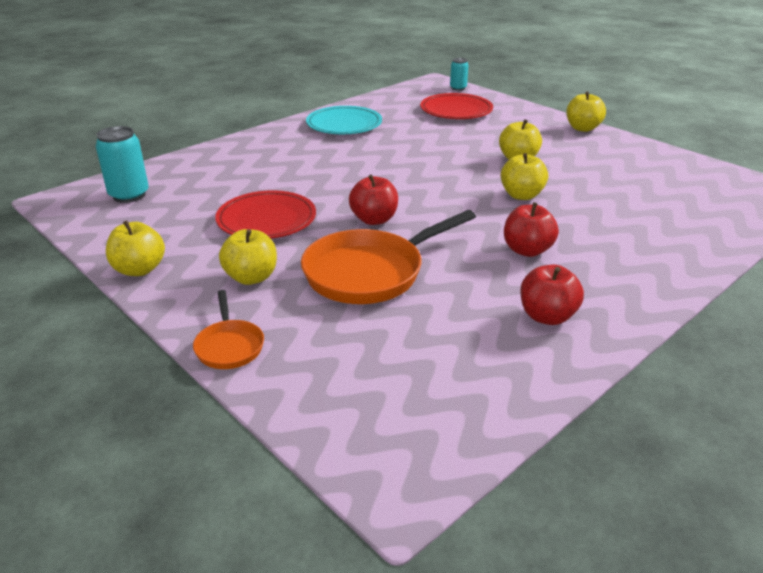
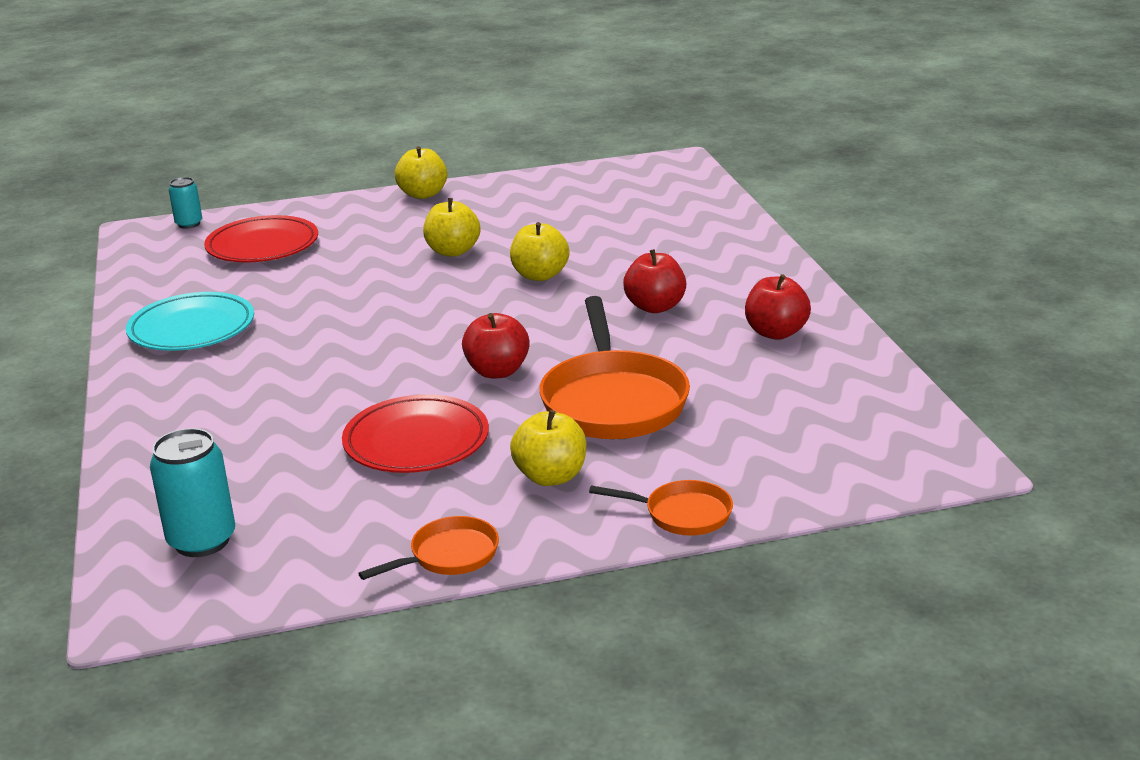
camera: 60 degrees left, 5 degrees down
yellow apple [106,221,165,276] -> orange pan [358,516,499,580]

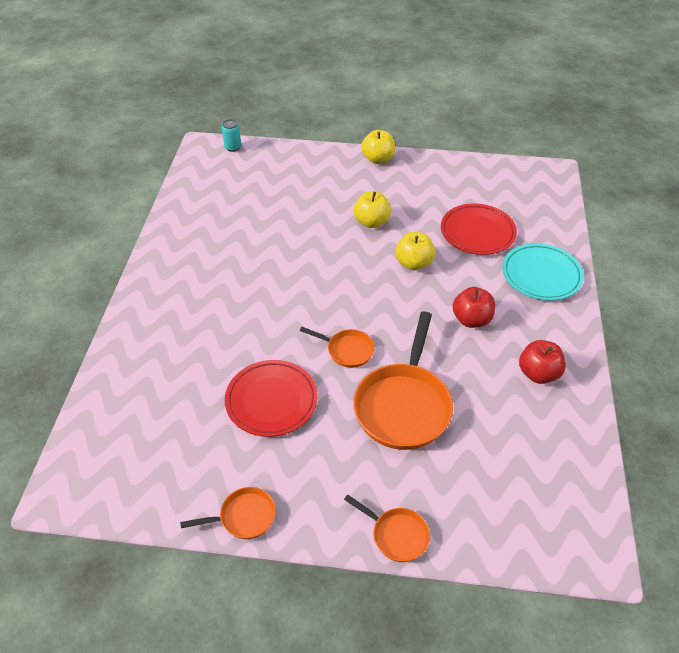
camera: 20 degrees right, 20 degrees up
turquoise plate [126,292,254,351] -> turquoise plate moved to [502,243,584,301]
turquoise can [150,428,235,557] -> none
red plate [204,215,318,263] -> red plate moved to [441,203,517,255]
red apple [462,313,530,378] -> orange pan [300,327,375,368]
yellow apple [510,410,586,486] -> none

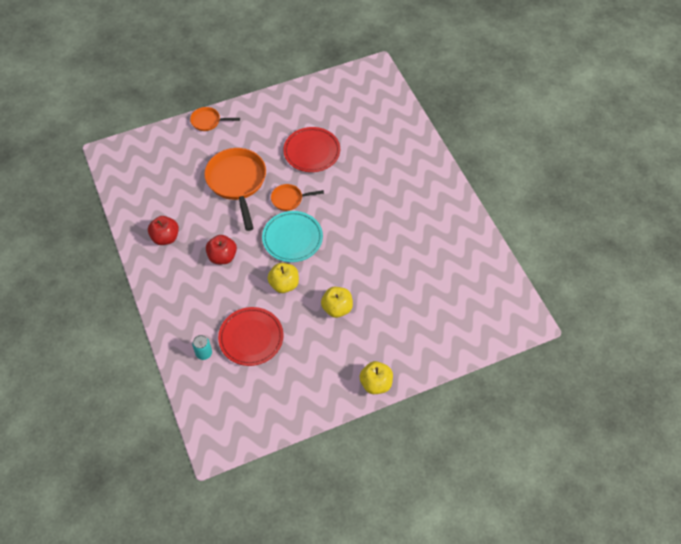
camera: 150 degrees right, 10 degrees up
orange pan [180,487,276,539] -> none
turquoise can [222,119,241,152] -> turquoise can moved to [192,335,212,360]
turquoise plate [502,243,584,301] -> turquoise plate moved to [262,211,323,262]

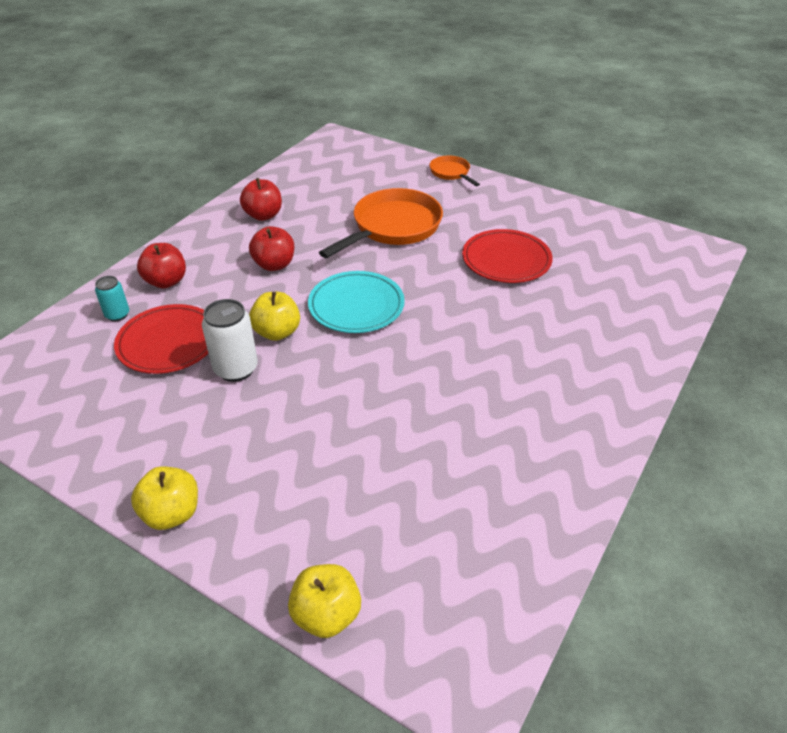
camera: 55 degrees right, 15 degrees down
orange pan [271,184,324,211] -> none
yellow apple [321,287,353,318] -> yellow apple moved to [288,564,361,638]
none -> red apple [137,243,186,289]
none -> white can [202,299,258,382]

